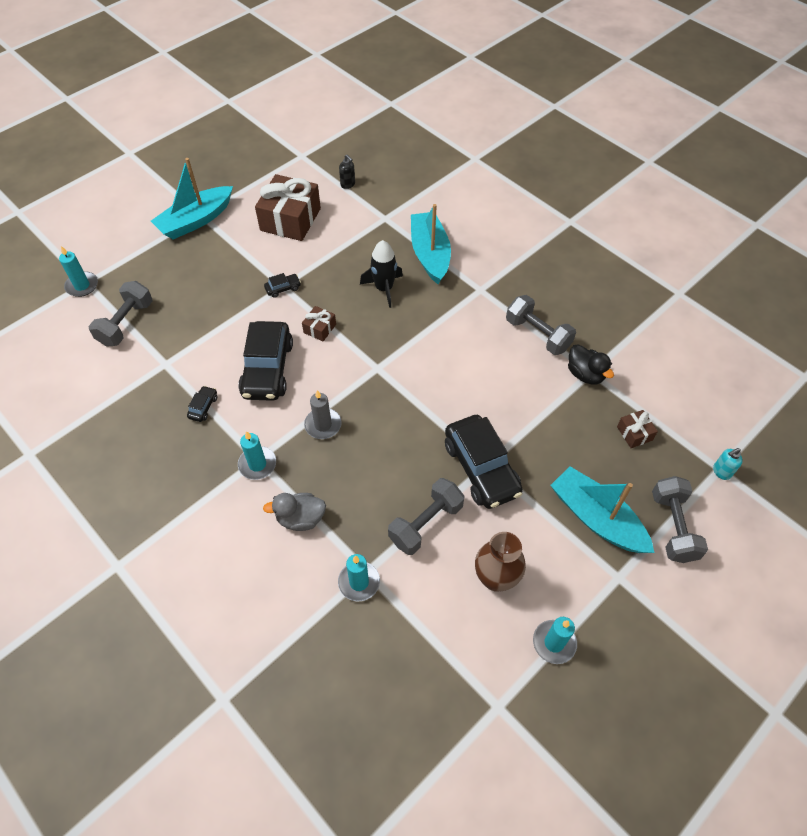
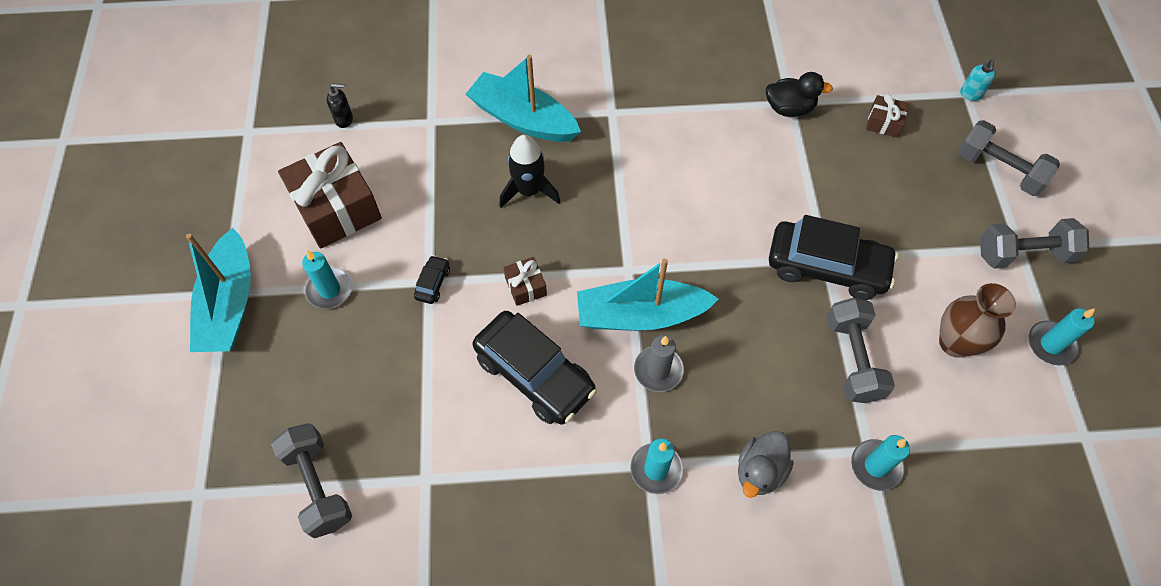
camera: 50 degrees left, 5 degrees up
turquoise candle [59,246,98,297] -> turquoise candle moved to [302,250,352,309]
black car [187,386,218,422] -> none
grey dumbbell [506,295,576,355] -> grey dumbbell moved to [980,218,1089,269]
turquoise boat [550,466,655,553] -> turquoise boat moved to [577,258,718,331]

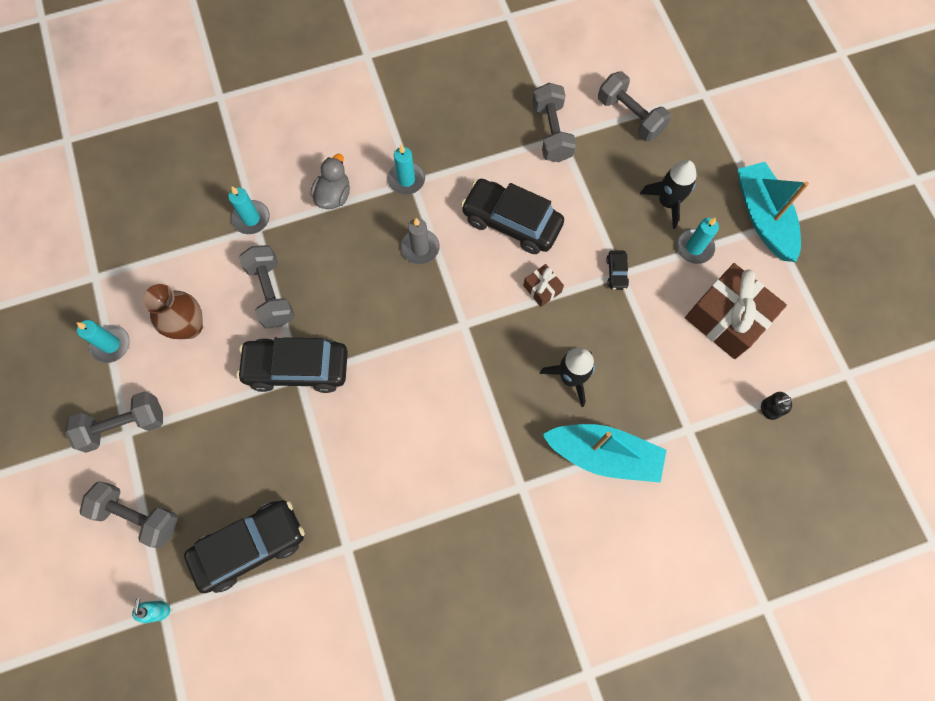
camera: 165 degrees right, 10 degrees up
turquoise boat [577,258,718,331] -> none
black duck [766,72,833,117] -> none
brown gift [866,94,908,138] -> black car [184,500,305,593]
none -> grey dumbbell [532,83,576,162]
none -> black rocket [640,160,696,229]

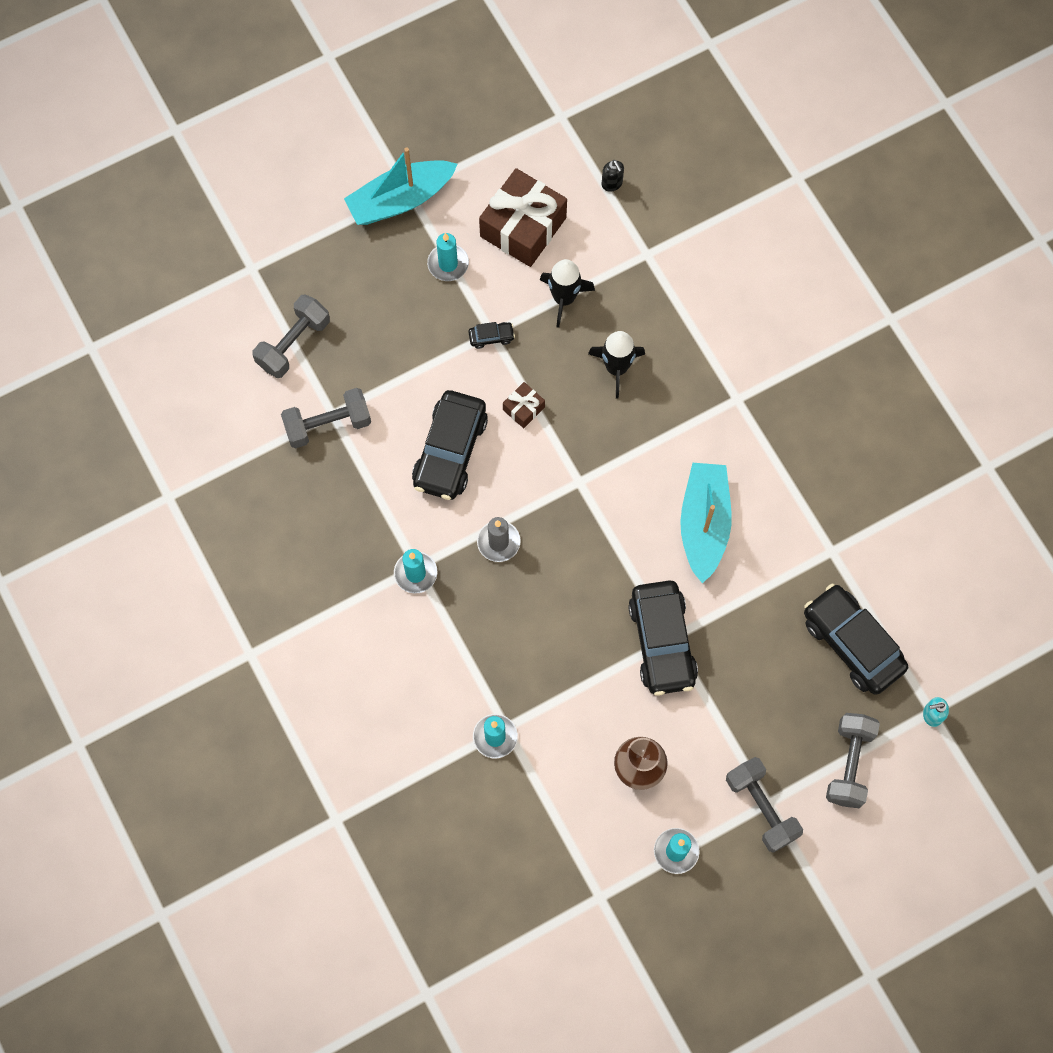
camera: 100 degrees left, 0 degrees up
grey dumbbell [239,245,295,329] -> none
grey duck [311,154,350,209] -> none
turquoise boat [542,424,667,483] -> turquoise boat moved to [680,463,731,584]
black rocket [640,160,696,229] -> black rocket moved to [540,259,595,328]

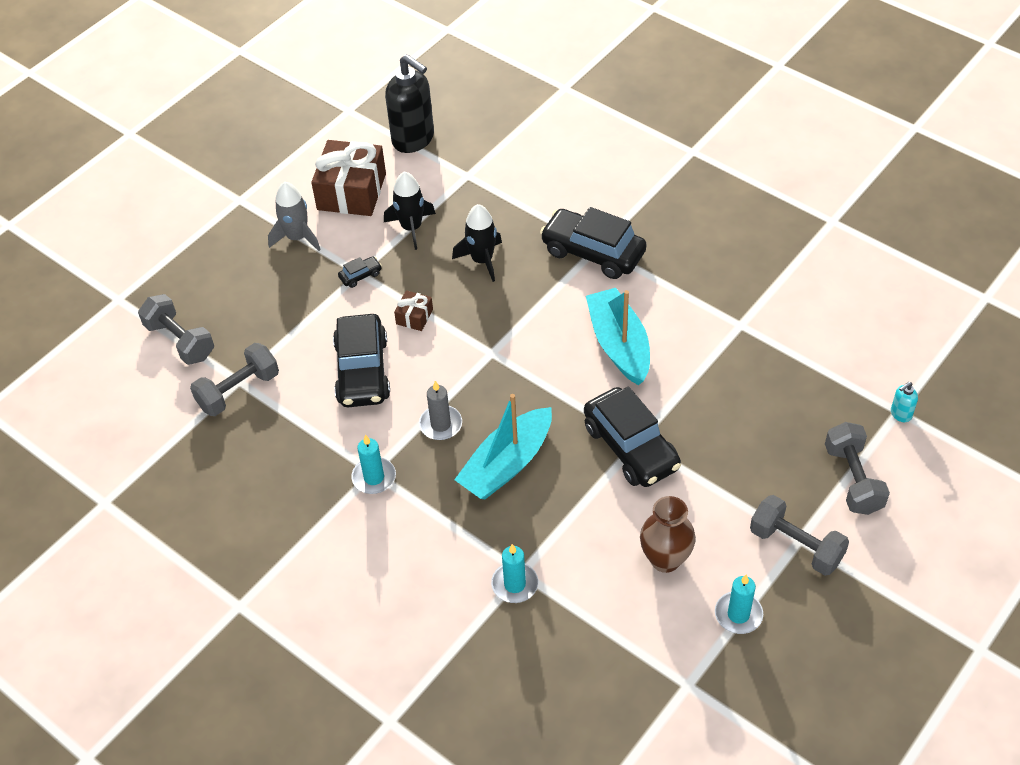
camera: 20 degrees left, 20 degrees down
grey dumbbell [253,294,330,378] -> grey dumbbell turned 60 degrees counterclockwise [138,294,214,365]
turquoise boat [344,148,458,225] -> turquoise boat moved to [454,394,552,499]
turquoise candle [427,233,469,281] -> grey rocket [268,182,321,251]
black soap dispenser [602,160,624,192] -> black soap dispenser [385,54,434,153], size x2.38
black car [804,584,908,695] -> black car moved to [540,207,647,279]

